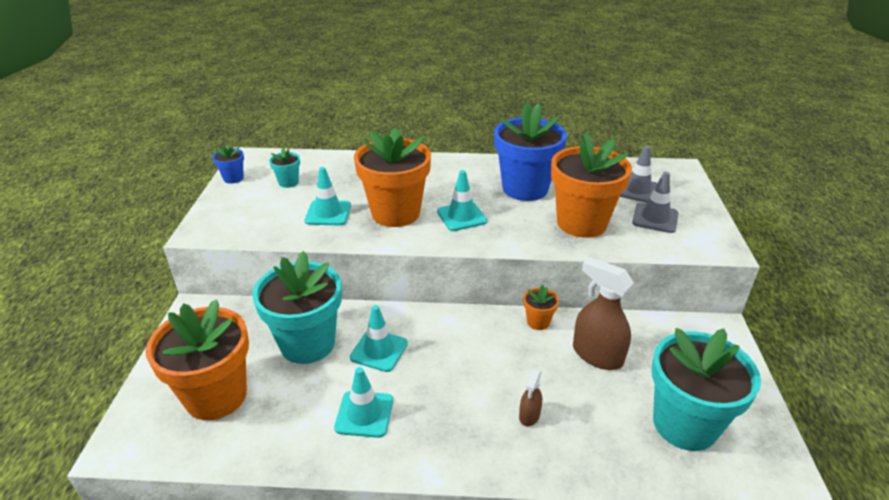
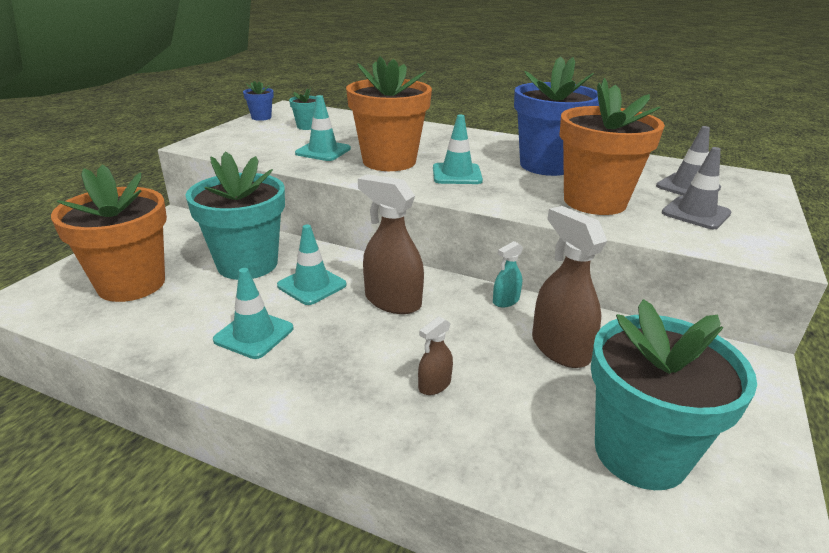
camera: 20 degrees right, 5 degrees down
orange flower pot [524,285,559,330] -> turquoise spray bottle [493,241,523,307]
none -> brown spray bottle [358,174,424,314]

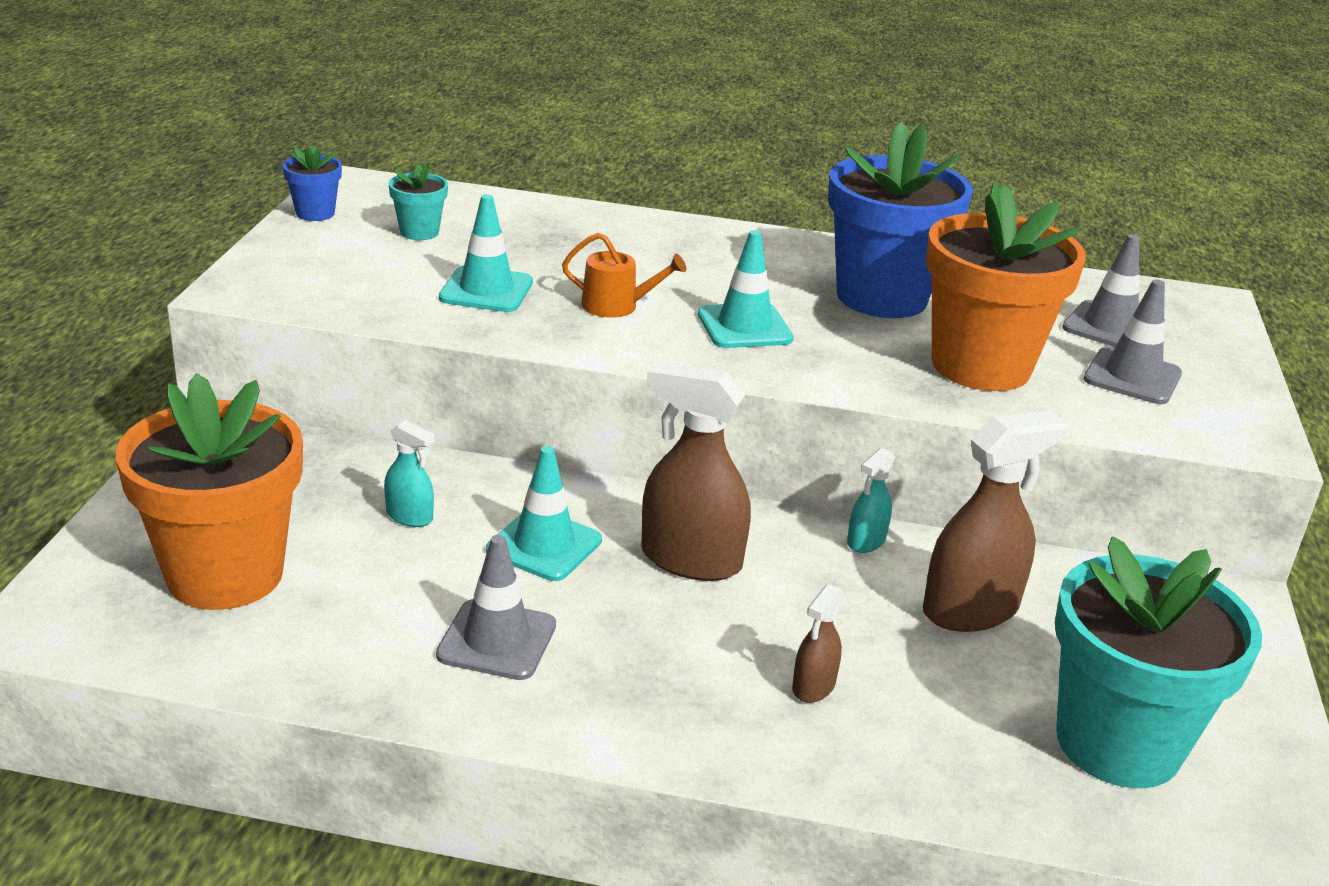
camera: 15 degrees left, 0 degrees up
turquoise flower pot [185,151,285,280] -> turquoise spray bottle [384,420,435,527]
turquoise traffic cone [213,268,293,359] -> grey traffic cone [436,535,556,680]
orange flower pot [346,56,432,171] -> orange watering can [562,233,686,318]
brown spray bottle [532,206,607,368] -> brown spray bottle turned 105 degrees clockwise [923,411,1068,632]

